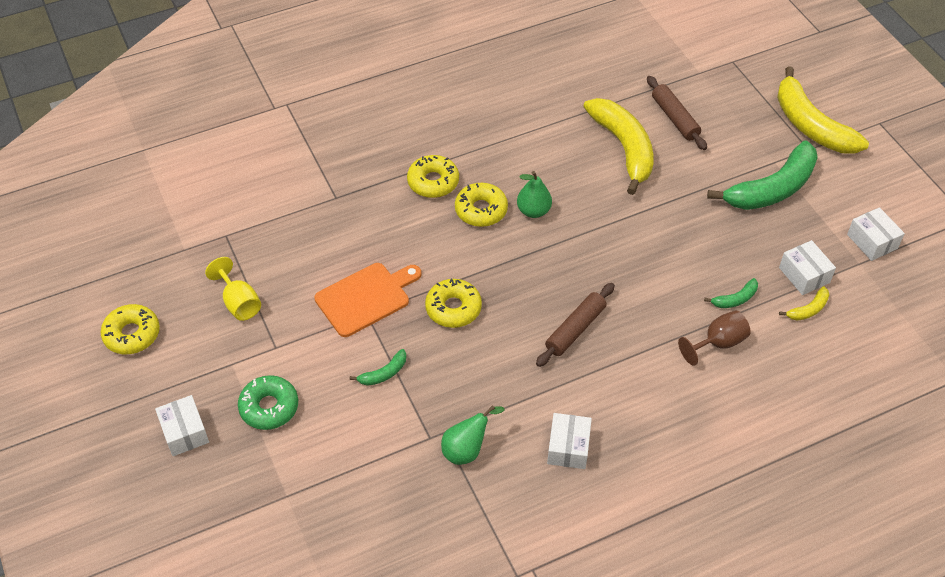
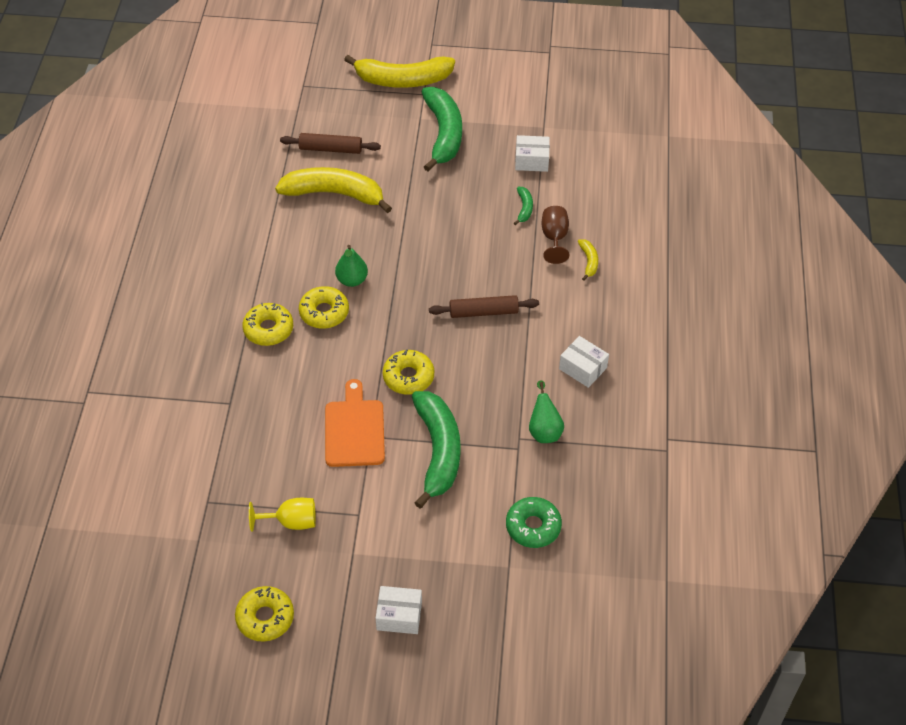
camera: 60 degrees left, 0 degrees up
green donut [238,375,298,430] -> green donut moved to [506,497,562,548]
green banana [350,349,406,386] -> green banana [412,391,461,509], size x2.33
brown rolling pin [536,283,615,367] -> brown rolling pin turned 75 degrees counterclockwise [429,295,539,318]
yellow banana [779,286,829,321] -> yellow banana moved to [578,239,598,281]
white box [847,207,905,261] -> none

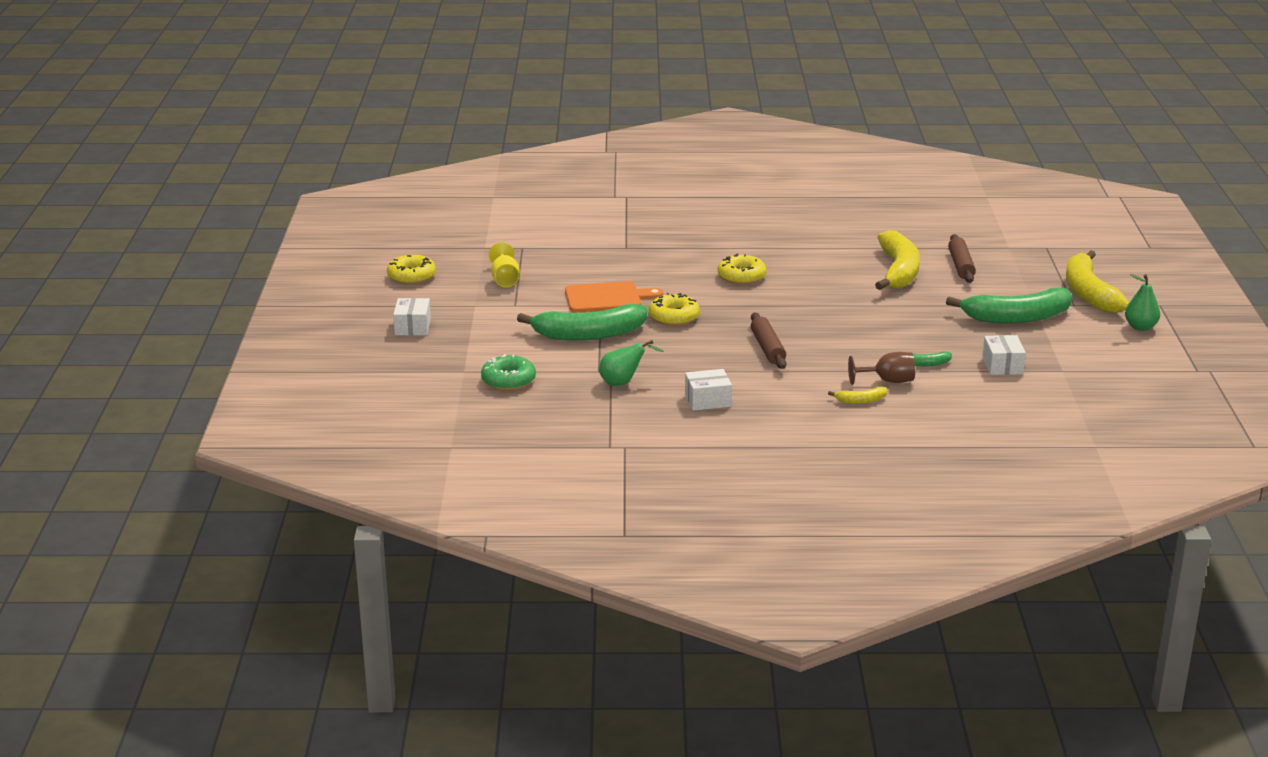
camera: 85 degrees right, 25 degrees down
yellow donut [242,303,293,346] -> none
green pear [335,245,368,287] -> green pear moved to [1125,274,1160,331]
white box [559,336,609,388] -> white box turned 45 degrees clockwise [685,369,732,411]

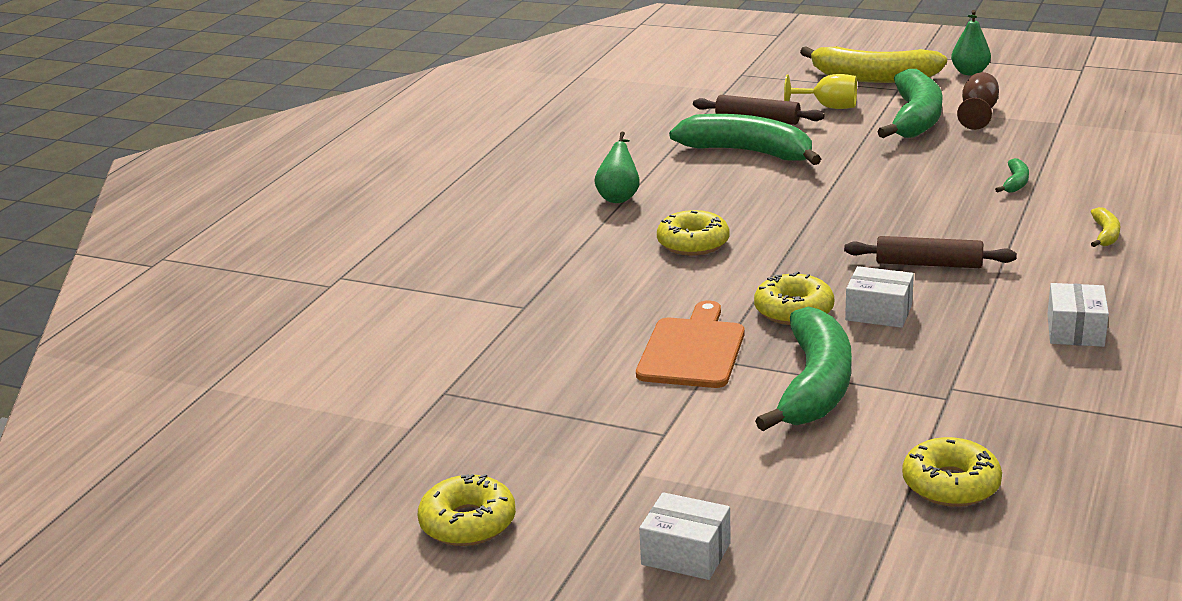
camera: 65 degrees left, 0 degrees up
green donut [481,354,536,391] -> yellow donut [902,437,1002,507]
yellow goblet [489,242,520,287] -> yellow goblet moved to [784,74,857,109]
green pear [599,340,664,386] -> green pear moved to [595,131,640,203]
brown goblet [848,352,915,385] -> brown goblet moved to [957,72,999,130]
yellow banana [875,230,920,290] -> green banana [669,114,821,165]
white box [982,335,1026,375] -> white box moved to [845,266,914,328]

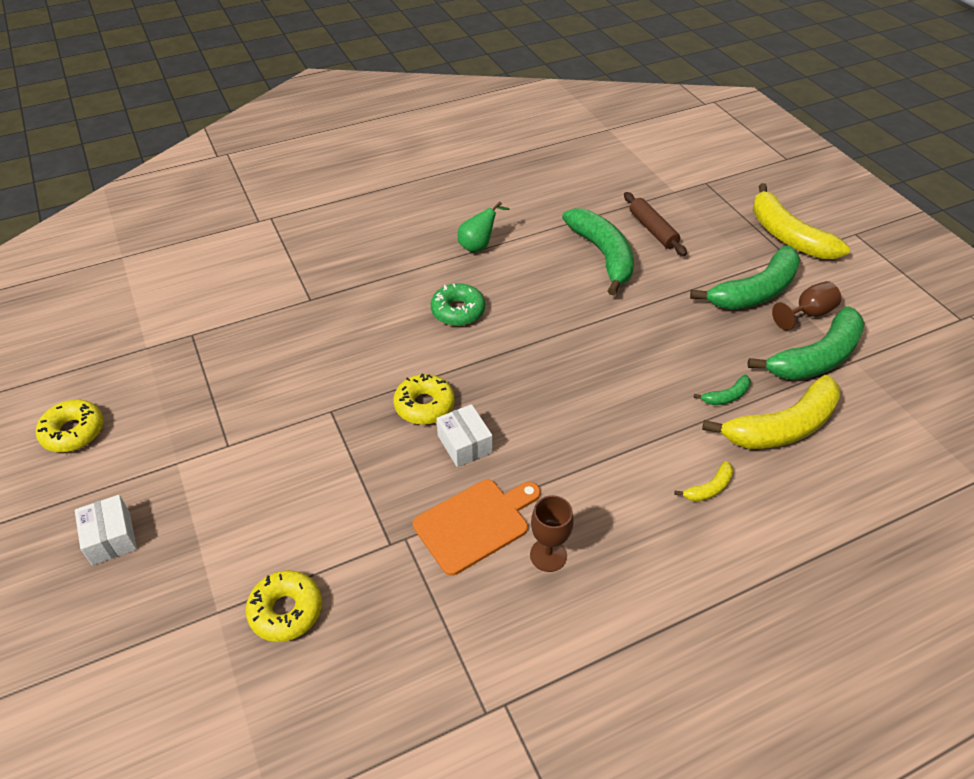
camera: 40 degrees right, 20 degrees up
orange cutting board [636,300,745,388] -> orange cutting board moved to [413,479,541,576]
yellow donut [657,210,729,256] -> green donut [431,283,485,326]
green banana [755,307,852,431] -> green banana moved to [747,306,865,380]
yellow goblet [784,74,857,109] -> none
brown rolling pin [844,236,1017,268] -> none
green pear [951,10,991,75] -> none
white box [1047,283,1109,347] -> brown goblet [530,495,574,572]
none -> yellow banana [702,375,841,449]

